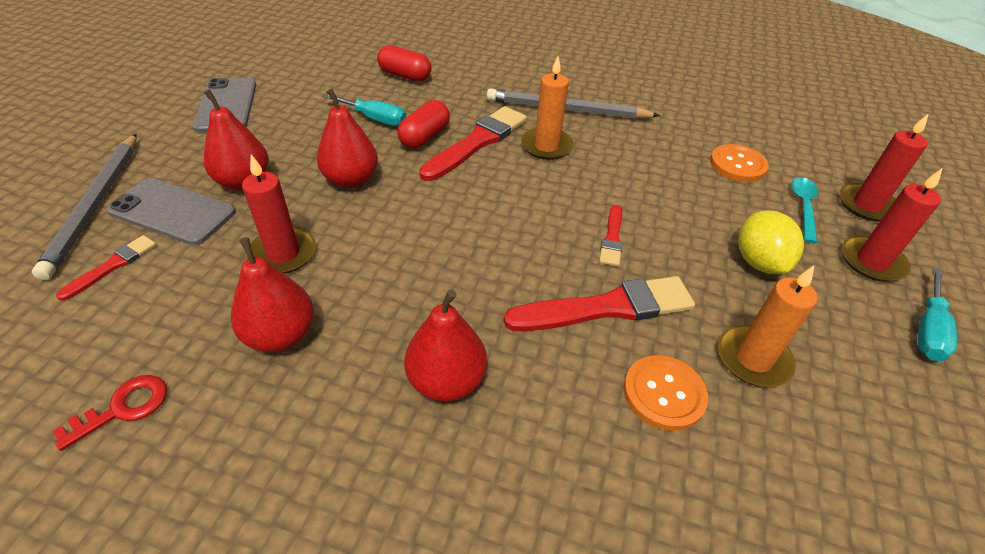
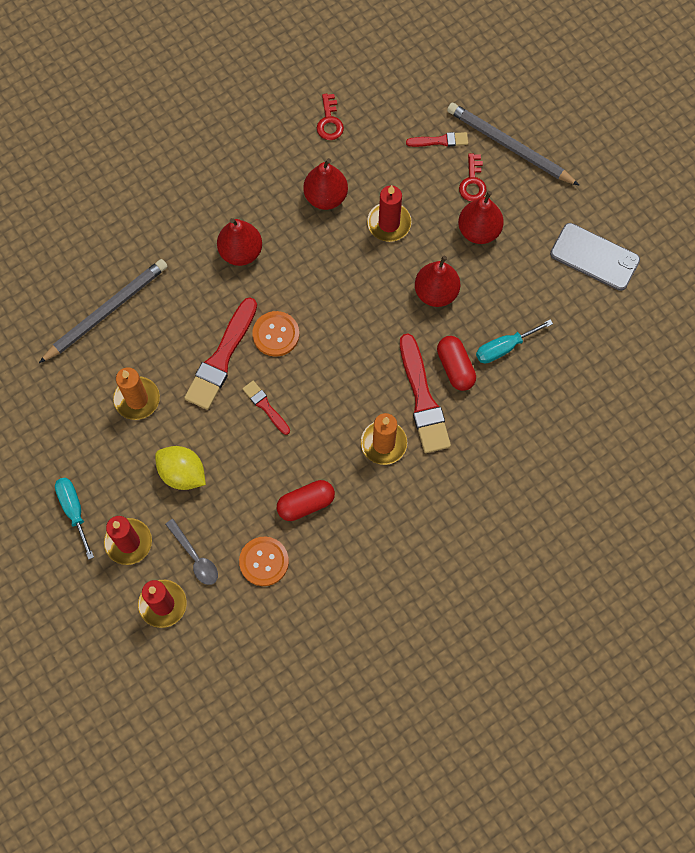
camera: 130 degrees right, 25 degrees up
red brush [56,235,156,301] -> red brush turned 75 degrees counterclockwise [406,132,468,147]
grey phone [107,178,236,245] -> red key [459,153,486,202]
red capsule [377,45,431,82] -> red capsule moved to [277,480,335,521]
grey pencil [486,88,660,119] -> grey pencil moved to [39,259,167,363]
orange button [624,355,708,431] -> orange button moved to [252,311,299,357]
turquoise spoon [791,177,818,243] -> grey spoon [165,519,218,585]

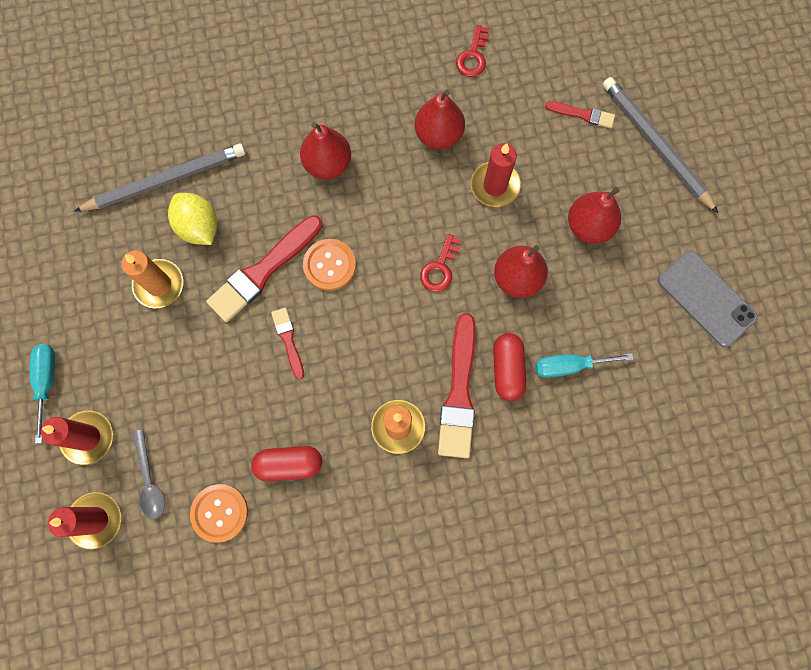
camera: 20 degrees right, 5 degrees up
yellow lemon [155,446,206,490] -> yellow lemon moved to [168,193,217,245]
red key [459,153,486,202] -> red key moved to [420,234,461,292]

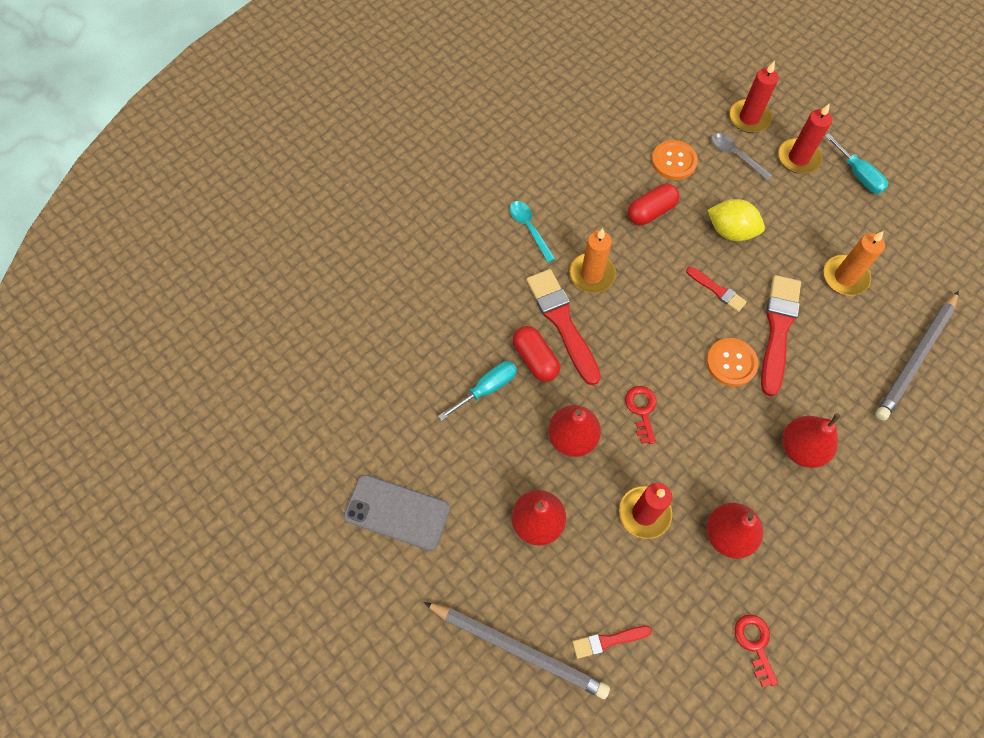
camera: 150 degrees right, 10 degrees down
yellow lemon [168,193,217,245] -> yellow lemon moved to [708,199,765,241]
none -> turquoise spoon [510,201,556,262]

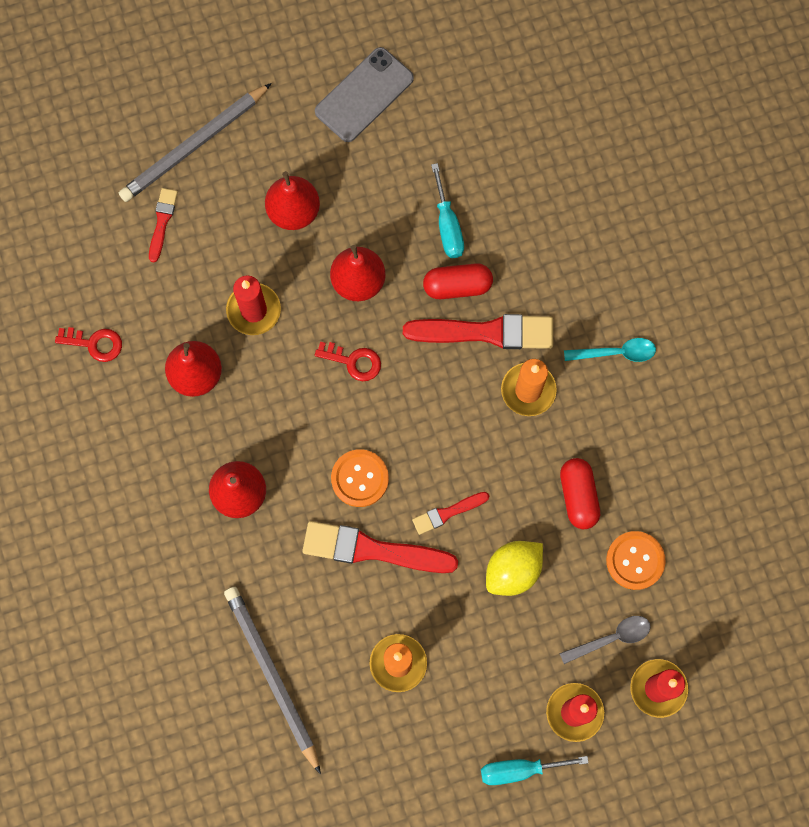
camera: 115 degrees right, 10 degrees up
red brush [761,275,801,397] -> red brush turned 150 degrees clockwise [302,521,458,573]

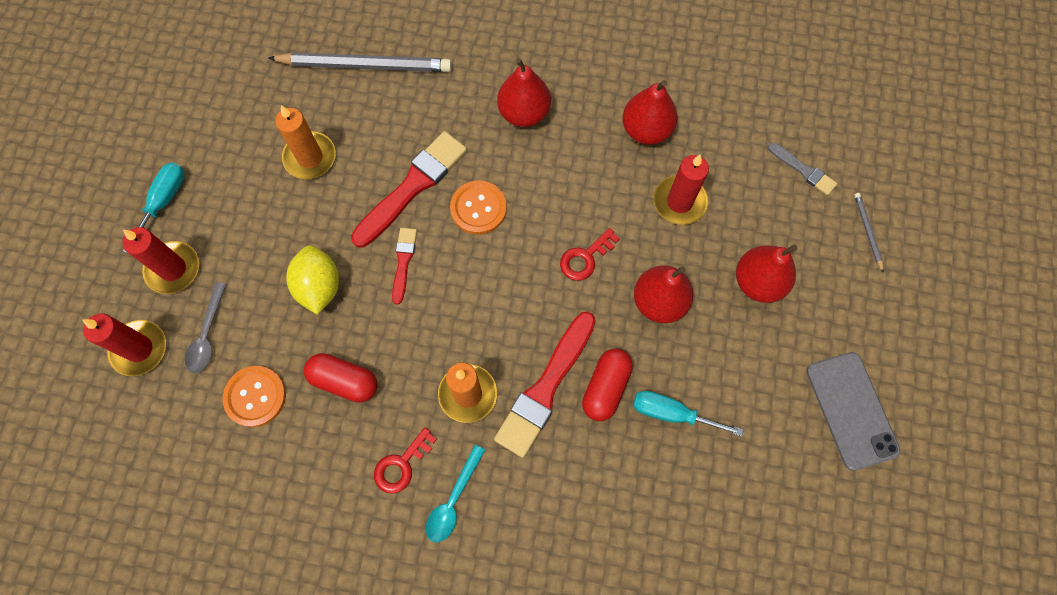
camera: 120 degrees right, 5 degrees down
red key [55,327,122,362] -> red key moved to [374,427,437,494]
grey pencil [119,83,272,202] -> grey pencil [854,193,883,272], size x0.44
red brush [149,188,178,263] -> grey brush [768,142,837,195]

